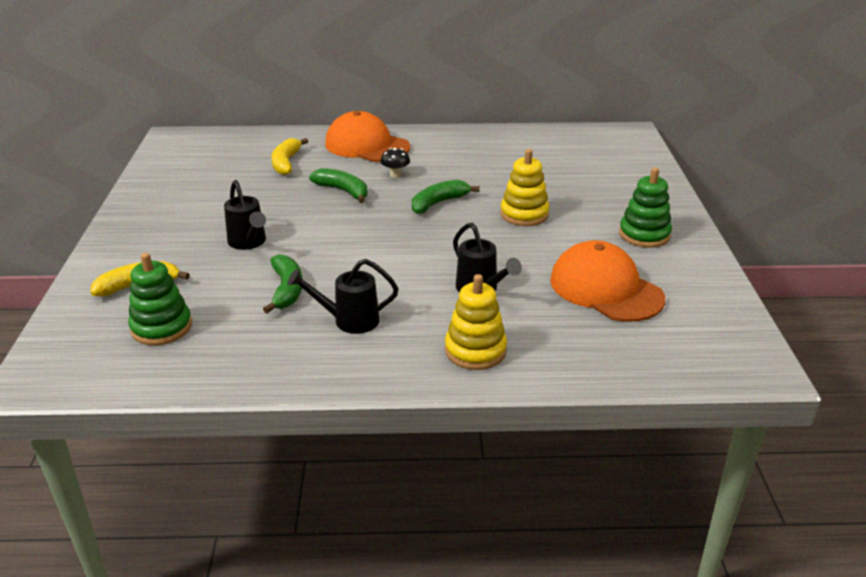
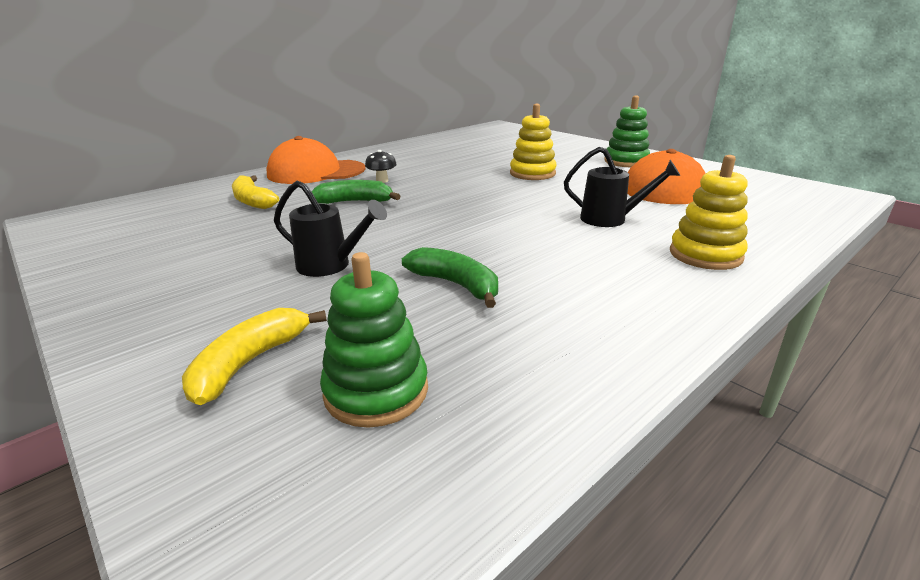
camera: 40 degrees left, 5 degrees down
black watering can [288,259,398,334] -> none
green banana [412,180,480,214] -> none

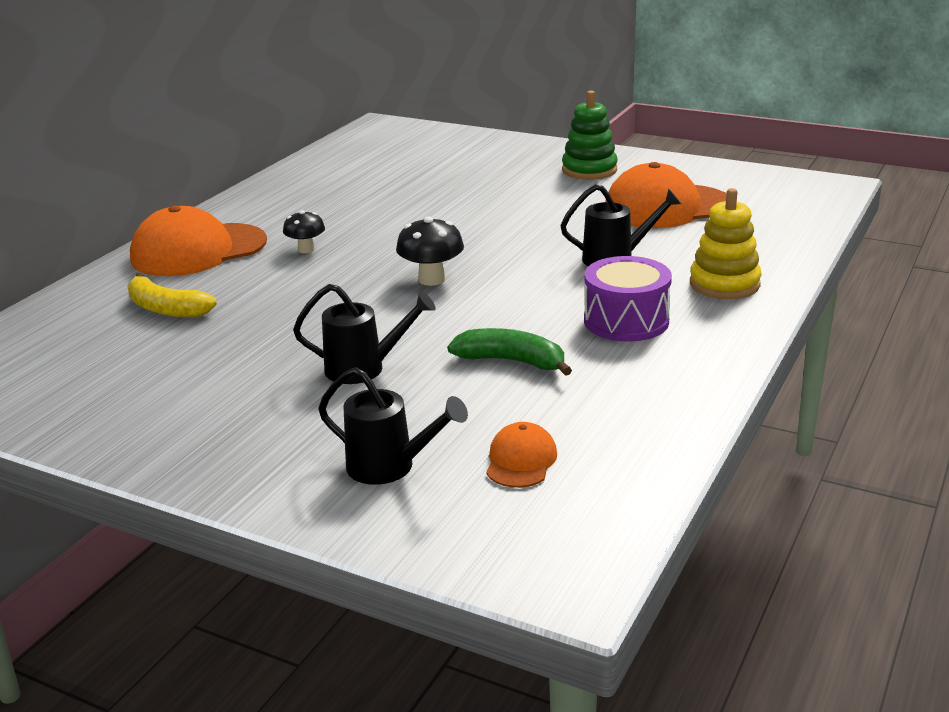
camera: 20 degrees left, 0 degrees up
yellow banana [182,308,327,405] -> black watering can [318,367,468,485]
green banana [312,180,400,204] -> none
green stacking toy [320,252,428,428] -> orange cap [486,422,557,488]
yellow stacking toy [510,104,557,180] -> none
none -> black mushroom [396,217,464,286]
none -> purple drum [584,256,672,342]

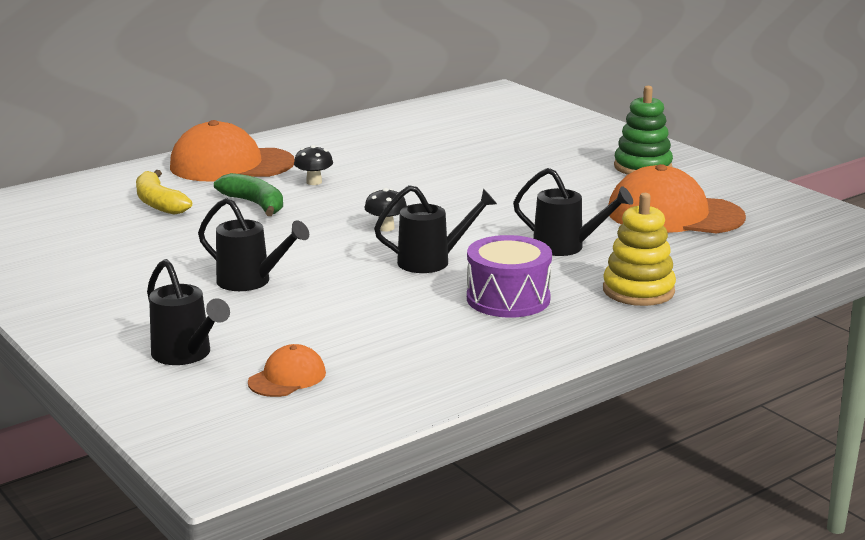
camera: 25 degrees right, 5 degrees down
black mushroom [396,217,464,286] -> black mushroom [364,188,407,231], size x0.66
green banana [447,328,572,376] -> green banana moved to [214,173,283,216]
none -> black watering can [374,185,497,273]

